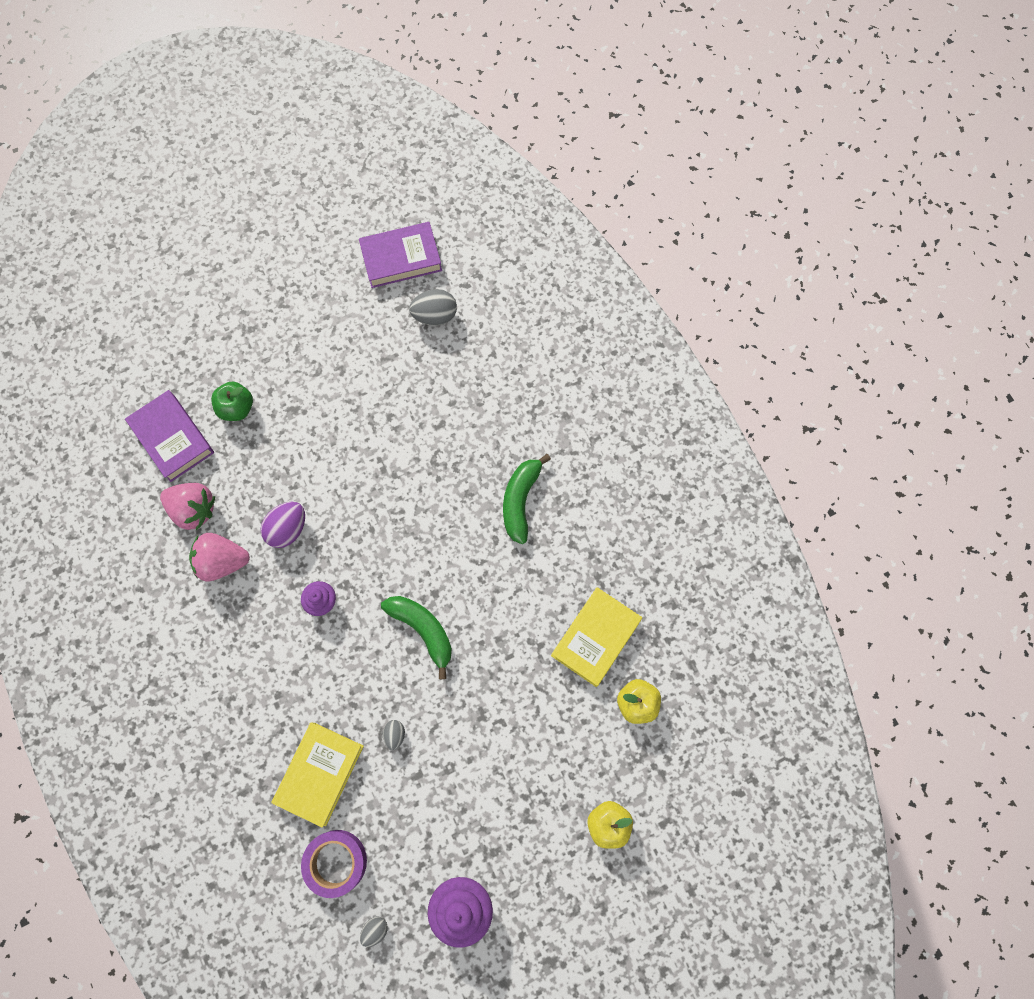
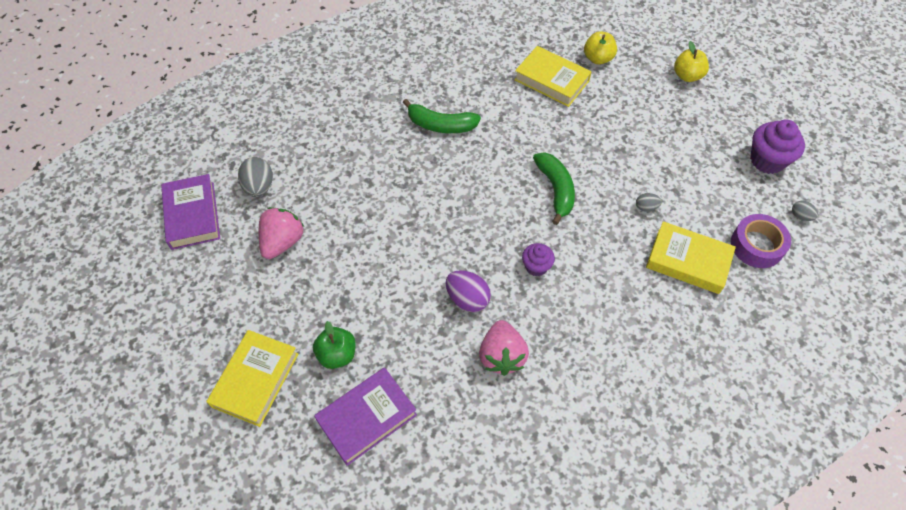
camera: 90 degrees left, 15 degrees down
pink strawberry [160,483,215,531] -> pink strawberry moved to [259,207,304,259]
green banana [381,596,452,679] -> green banana turned 120 degrees clockwise [533,152,575,225]
none -> yellow book [206,330,299,427]

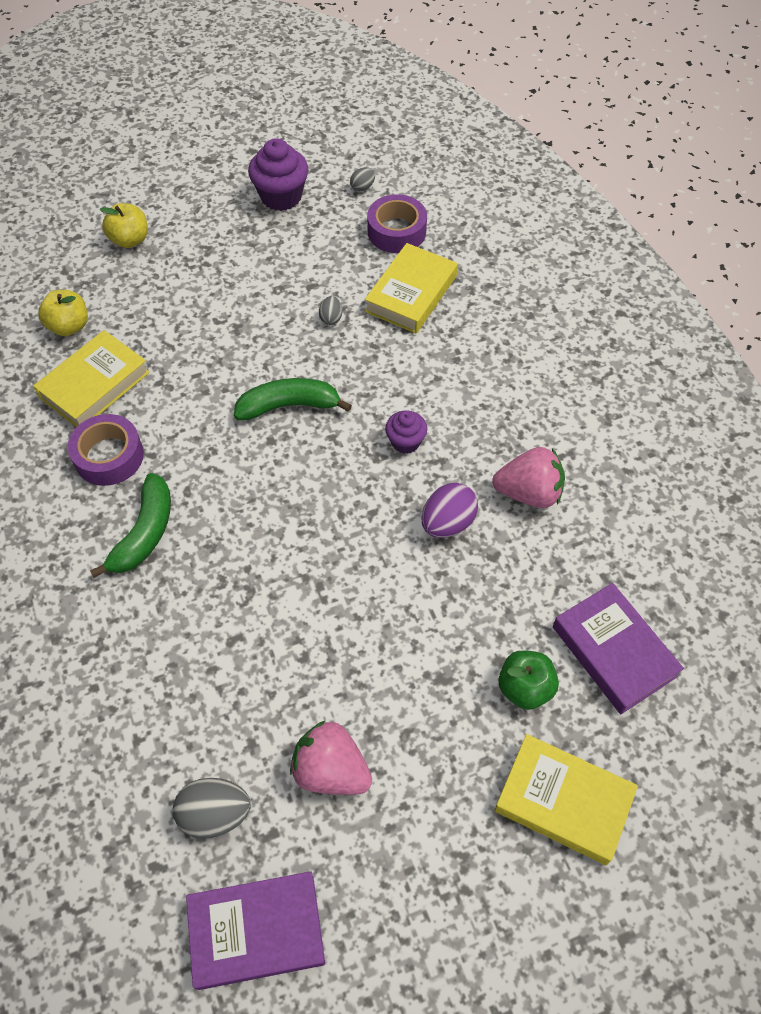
camera: 85 degrees left, 0 degrees up
none -> purple tape [68,414,144,486]

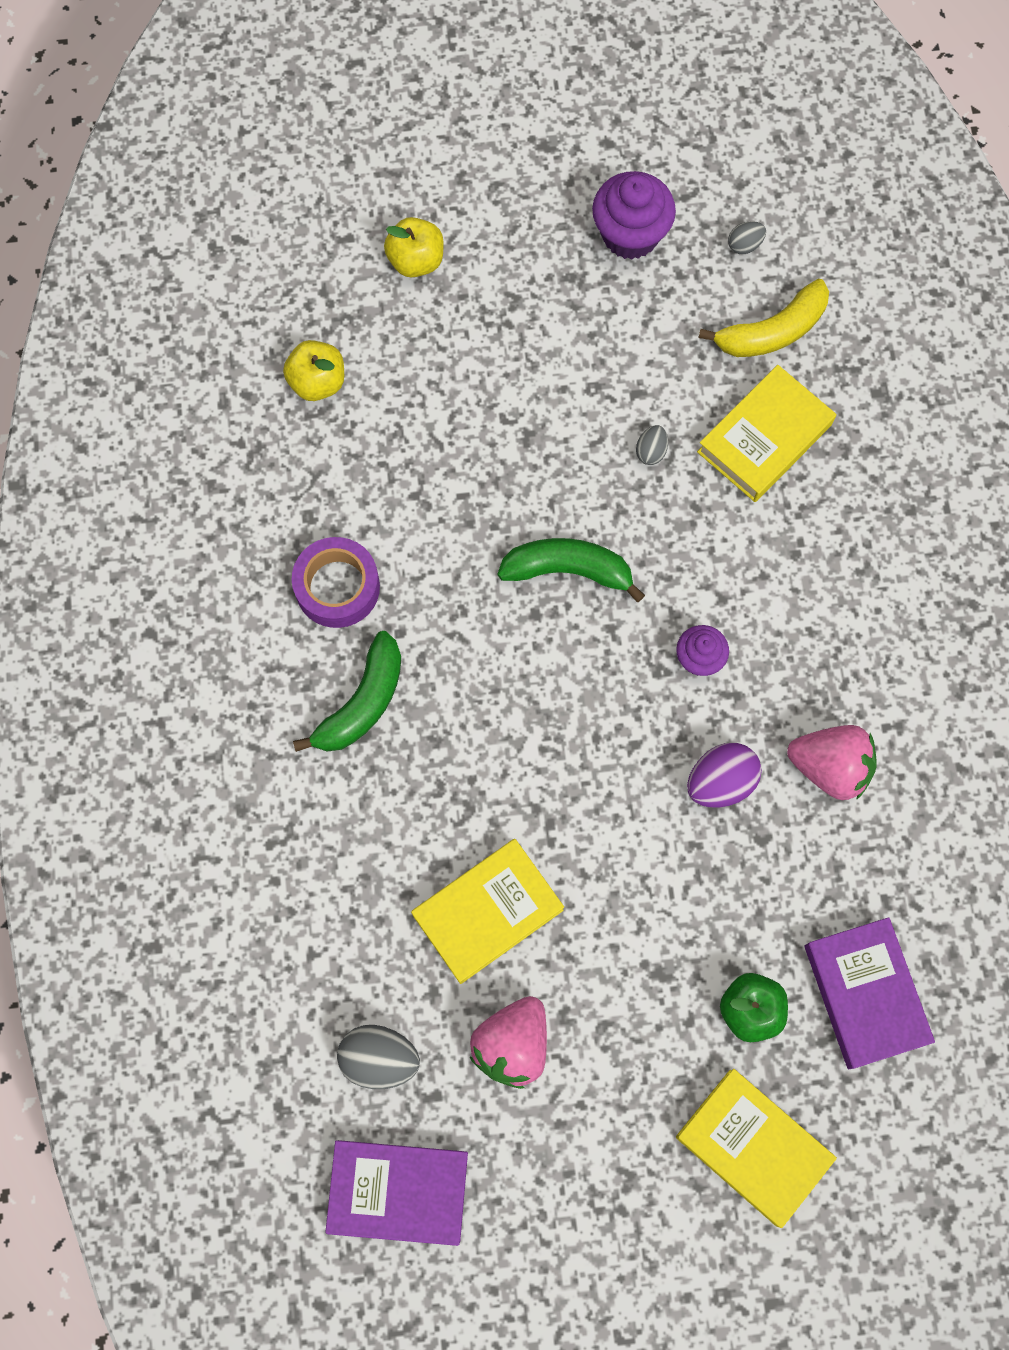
camera: 15 degrees right, 15 degrees up
yellow book [33,330,150,427] -> yellow book moved to [411,839,564,984]
pink strawberry [290,720,372,795] -> pink strawberry turned 105 degrees counterclockwise [469,996,547,1089]
purple tape [367,194,427,253] -> yellow banana [698,279,829,357]

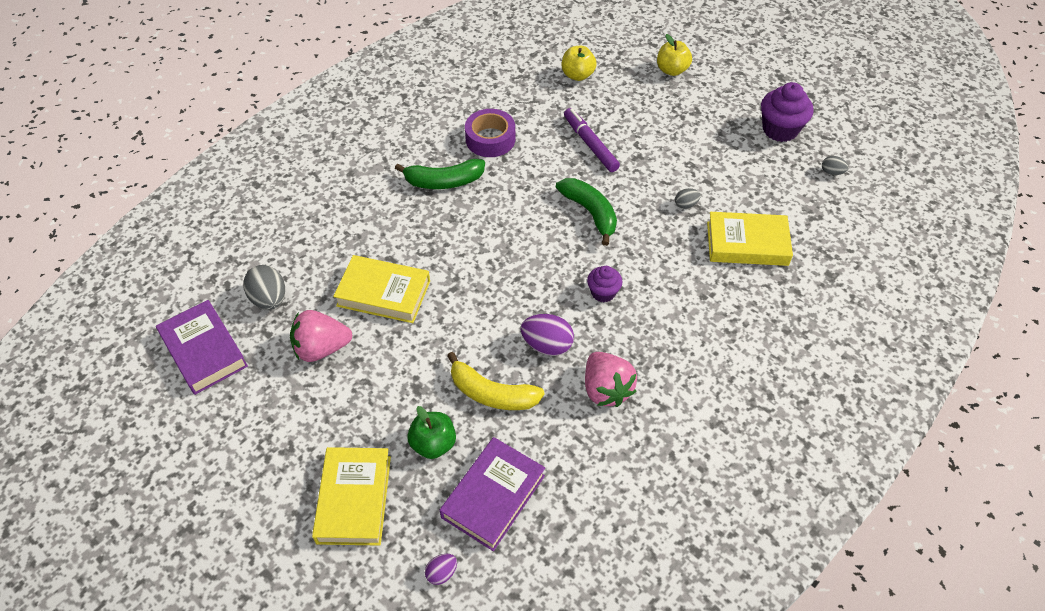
camera: 50 degrees right, 20 degrees down
yellow banana [698,279,829,357] -> yellow banana moved to [447,352,545,410]
none -> purple egg [425,554,457,585]
none -> purple marker [564,108,620,172]

